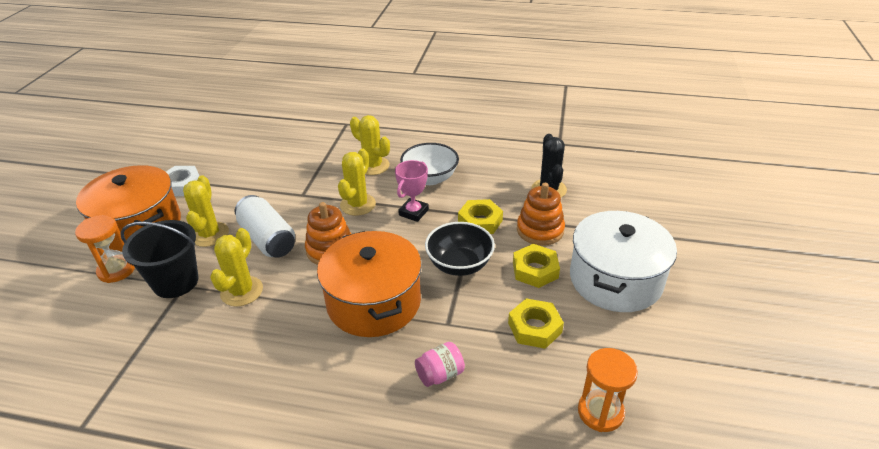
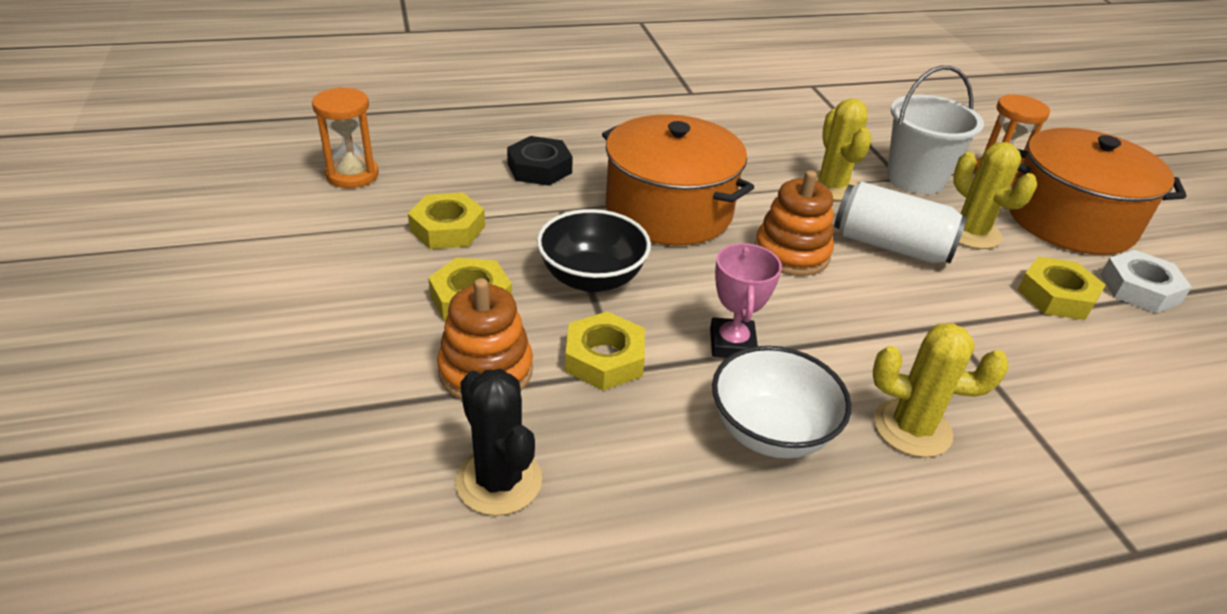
camera: 150 degrees right, 0 degrees up
black bucket [120,220,198,298] -> white bucket [887,66,984,194]
yellow cactus [338,149,376,216] -> none
pink jar [415,342,465,387] -> black nut [507,136,573,186]
white pot [570,211,677,312] -> none
none -> yellow nut [1018,257,1106,320]

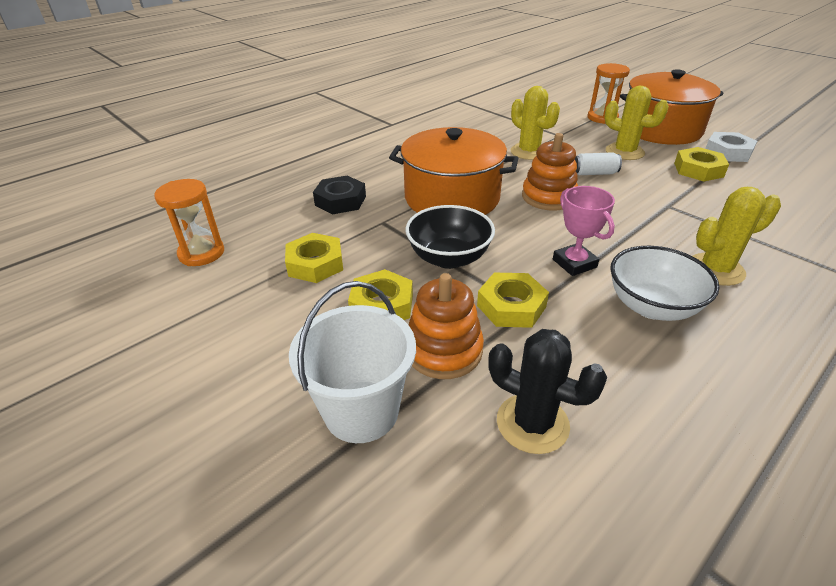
camera: 25 degrees left, 0 degrees up
white can [834,182,968,264] -> white can [575,152,622,175], size x0.55
white bucket [887,66,984,194] -> white bucket moved to [289,281,416,443]

